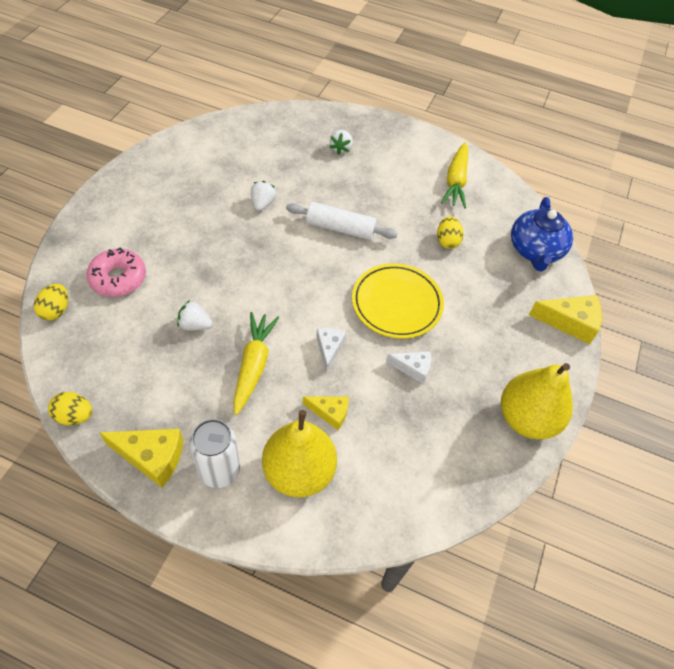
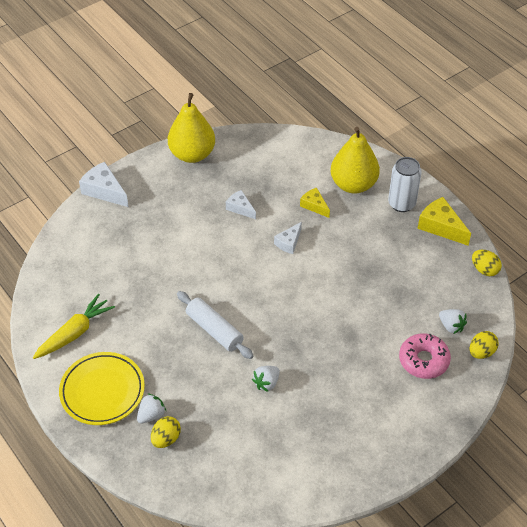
camera: 145 degrees left, 5 degrees down
white strawberry [177,300,212,330] -> white strawberry moved to [439,309,467,334]
yellow carrot [233,312,279,415] -> none
yellow plate [352,263,444,339] -> yellow plate moved to [59,352,145,425]
yellow egg [437,216,464,249] -> yellow egg moved to [151,416,181,448]
blue teapot [511,197,573,272] -> none
yellow cheese [529,295,602,344] -> white cheese [79,162,129,207]

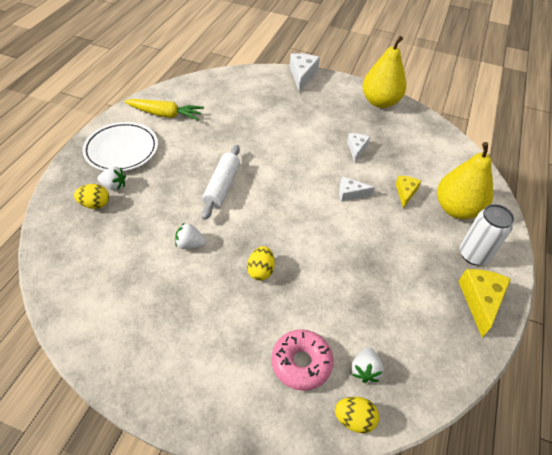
camera: 55 degrees right, 0 degrees up
yellow plate [59,352,145,425] -> white plate [82,122,158,171]
yellow egg [472,250,502,276] -> yellow egg moved to [247,246,275,281]

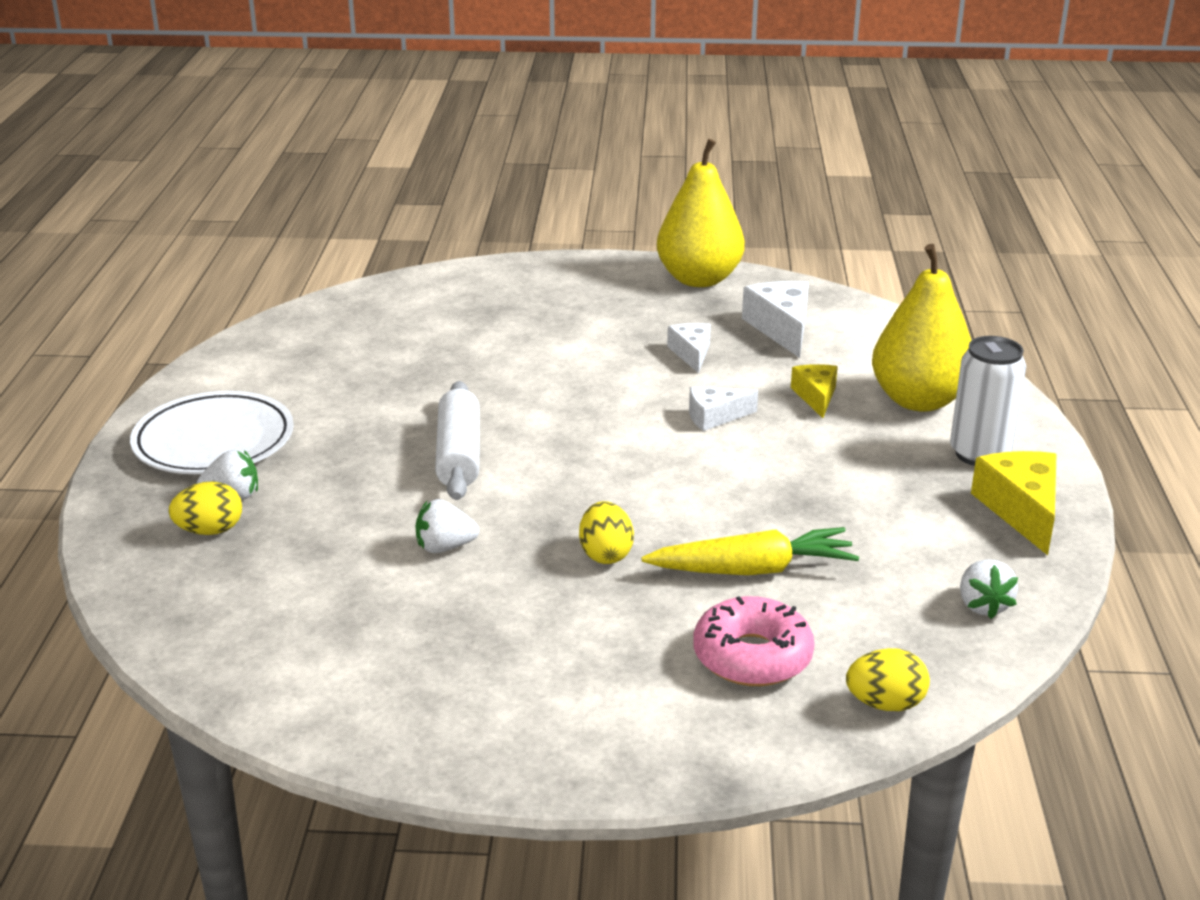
camera: 15 degrees left, 20 degrees down
yellow carrot [124,99,204,120] -> yellow carrot moved to [641,527,859,575]
white cheese [290,53,320,93] -> white cheese moved to [742,281,809,358]
white strawberry [352,347,383,383] -> white strawberry moved to [960,559,1018,619]

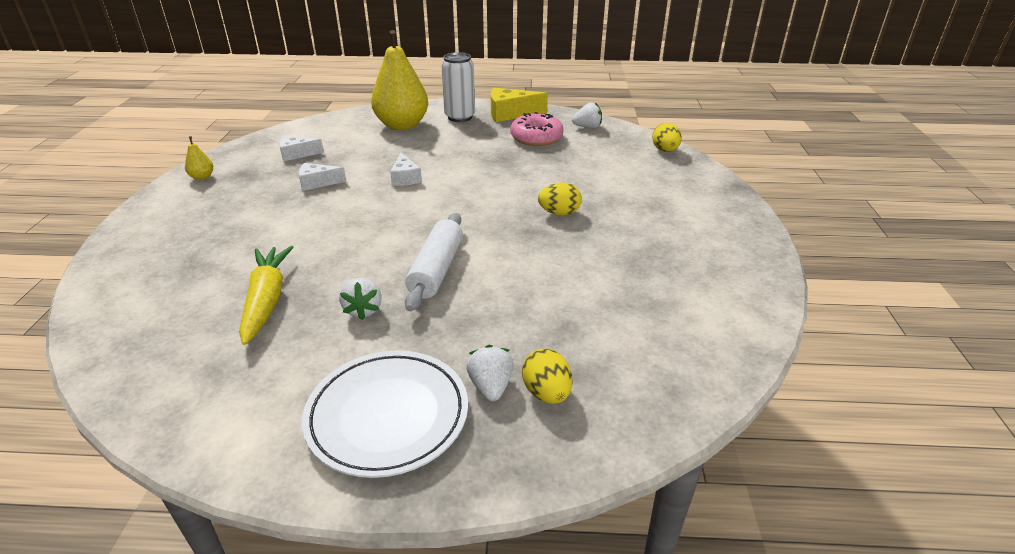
camera: 90 degrees left, 5 degrees up
white strawberry [416,499,479,553] -> white strawberry moved to [339,278,382,320]
white rolling pin [435,381,479,500] -> white rolling pin turned 75 degrees counterclockwise [405,213,463,311]
yellow carrot [641,527,859,575] -> yellow carrot moved to [239,246,293,345]
yellow pear [657,139,745,287] -> yellow pear [185,136,213,180], size x0.40
pink donut [693,596,815,686] -> pink donut moved to [510,112,564,146]
white cheese [742,281,809,358] -> white cheese [279,136,324,161], size x0.63
yellow cheese [791,364,838,418] -> none

